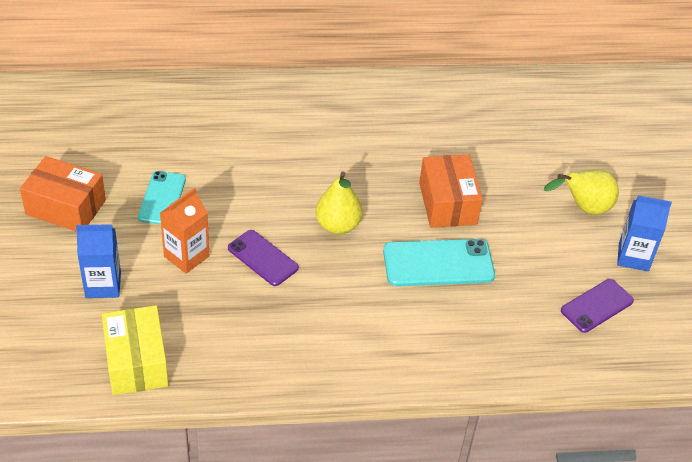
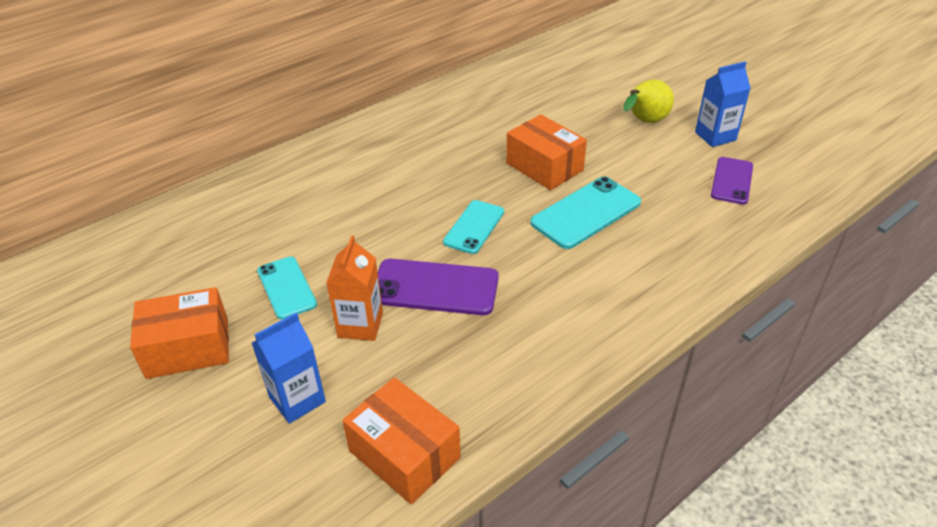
camera: 30 degrees left, 5 degrees down
yellow box [102,305,169,395] -> orange box [342,377,461,505]
purple phone [228,230,299,286] -> purple phone [378,259,499,315], size x1.52
yellow pear [315,171,362,234] -> turquoise phone [443,200,504,254]

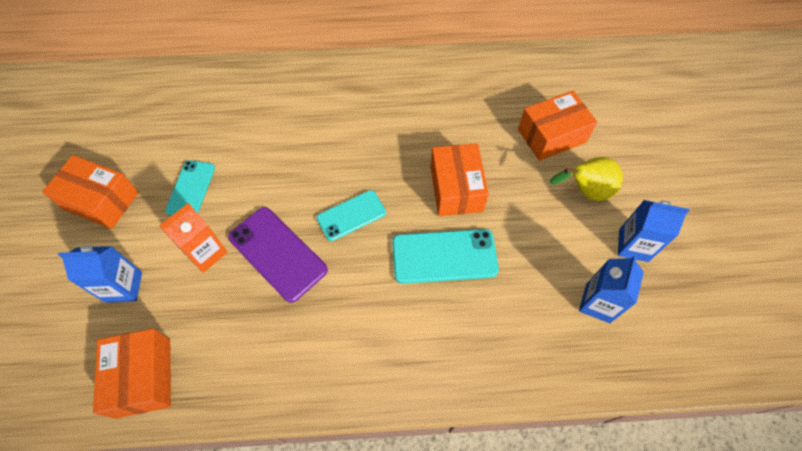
camera: 35 degrees right, 20 degrees up
purple phone [711,157,753,204] -> blue carton [579,255,644,323]
none -> orange box [518,91,597,161]

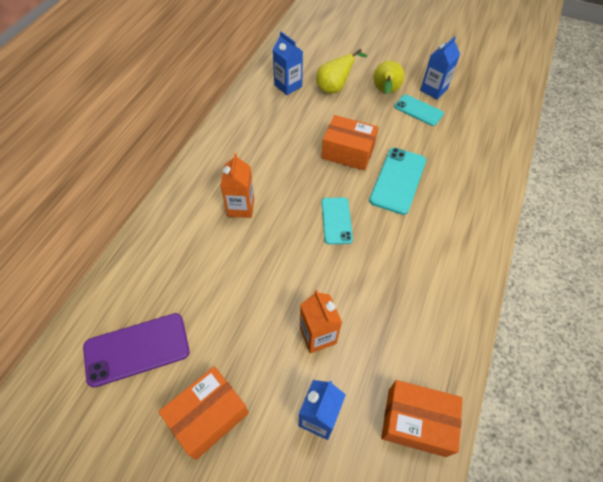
camera: 65 degrees left, 5 degrees down
turquoise phone [165,160,215,216] -> turquoise phone moved to [394,94,444,126]
purple phone [228,207,328,303] -> purple phone moved to [83,313,190,388]
orange box [518,91,597,161] -> yellow pear [316,49,367,94]
blue carton [579,255,644,323] -> blue carton moved to [272,31,303,95]
none -> orange carton [220,153,254,218]

